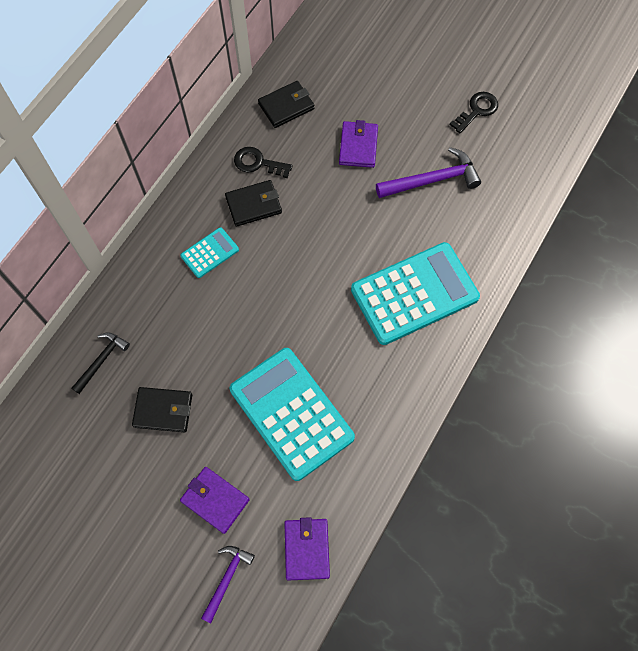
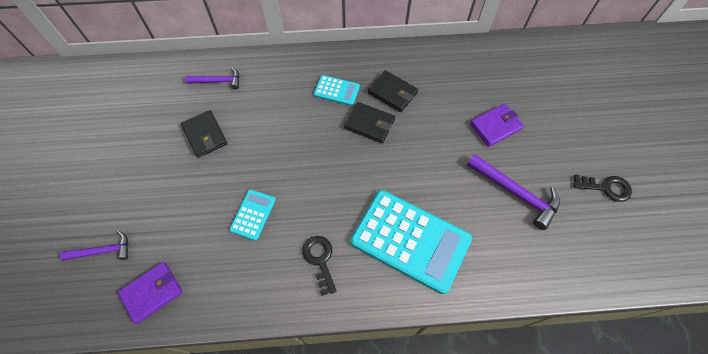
camera: 55 degrees right, 5 degrees down
black hammer [71,332,130,394] -> purple hammer [185,67,240,89]
purple wallet [180,467,250,534] -> none
turquoise calculator [230,348,355,481] -> turquoise calculator [229,189,276,241], size x0.46
black key [234,147,293,178] -> black key moved to [302,236,337,296]
black wallet [258,81,314,128] -> black wallet moved to [344,102,395,143]

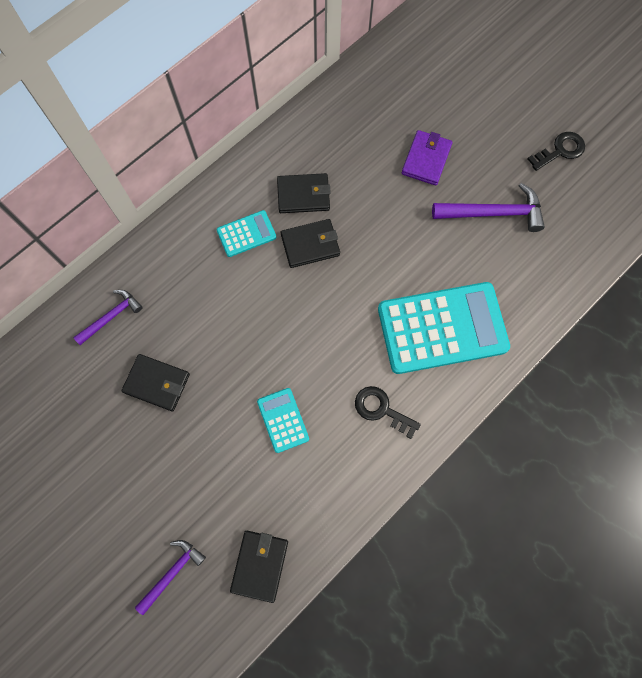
camera: 40 degrees left, 10 degrees up
purple wallet [118,262,183,324] -> black wallet [230,531,288,603]

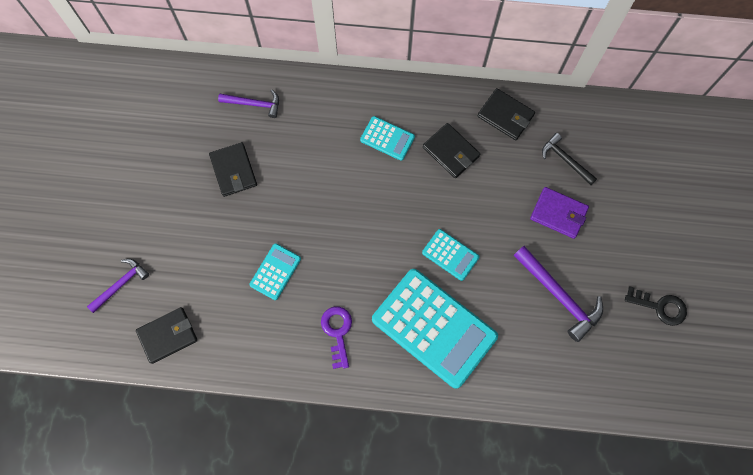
camera: 50 degrees right, 0 degrees up
purple hammer [135,540,206,615] -> purple hammer turned 45 degrees counterclockwise [87,259,149,313]
black wallet [281,219,340,268] -> black wallet moved to [478,88,535,140]
black key [355,386,421,439] -> purple key [321,306,352,369]
purple wallet [402,130,452,185] -> purple wallet turned 45 degrees clockwise [530,187,589,239]
none -> turquoise calculator [422,229,479,281]
none -> black hammer [542,133,597,185]

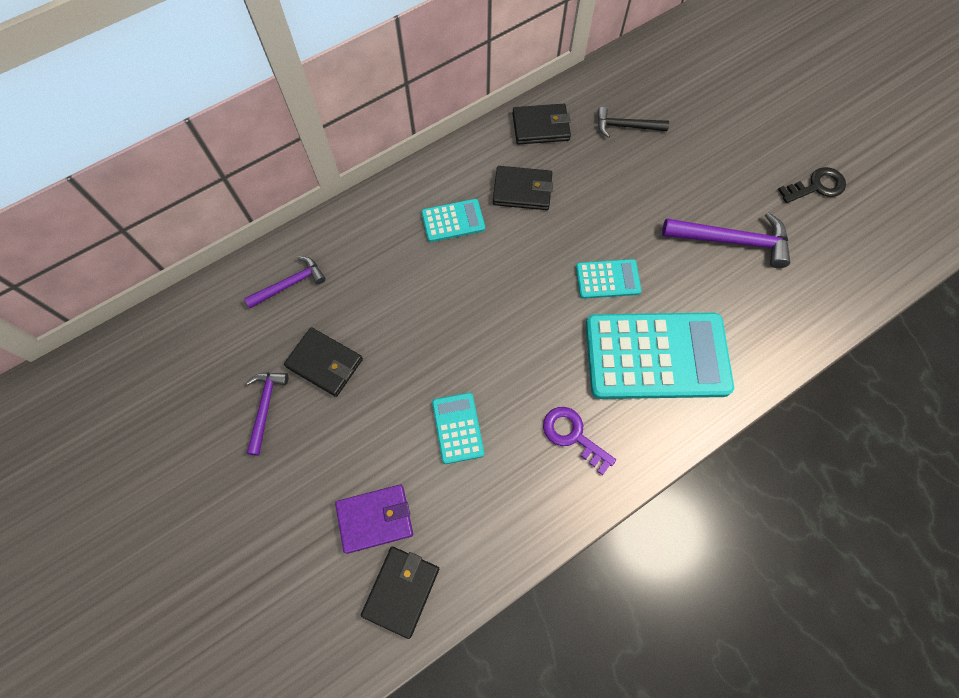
camera: 40 degrees left, 5 degrees down
purple hammer [87,259,149,313] -> purple hammer moved to [247,372,288,456]
purple wallet [530,187,589,239] -> purple wallet moved to [335,485,413,554]

